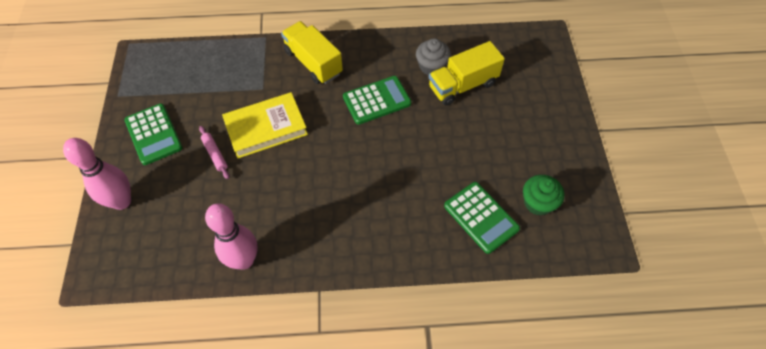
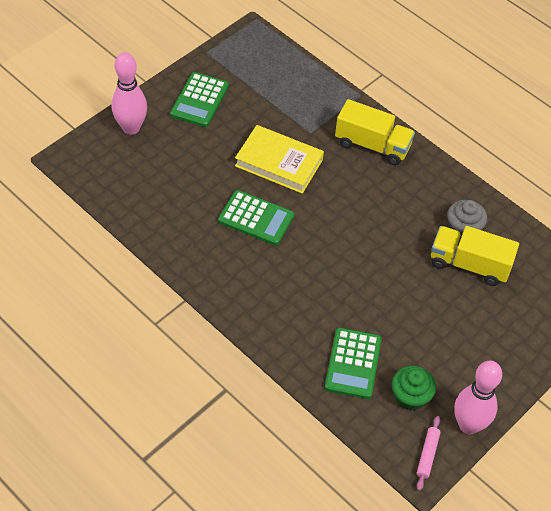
camera: 45 degrees right, 5 degrees down
pink rolling pin [199,126,229,179] -> pink rolling pin moved to [417,416,441,491]
pink bowling pin [205,203,258,270] -> pink bowling pin moved to [454,361,502,434]
yellow truck [281,21,343,84] -> yellow truck turned 105 degrees clockwise [335,99,415,165]
green calculator [343,76,411,125] -> green calculator moved to [218,190,294,245]

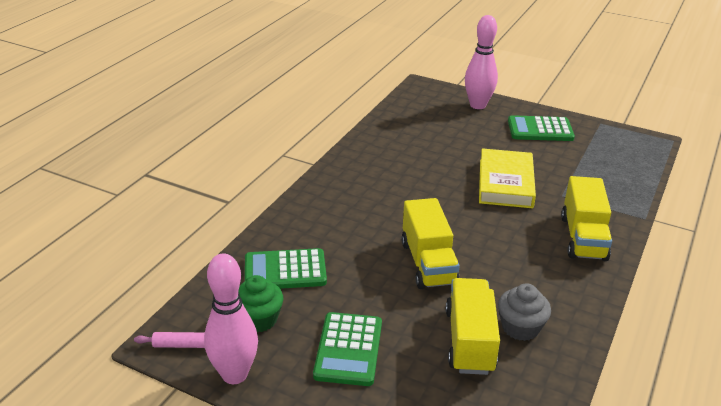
camera: 75 degrees right, 20 degrees down
green calculator [218,190,294,245] -> green calculator moved to [313,312,382,386]
none -> yellow truck [401,198,460,289]

